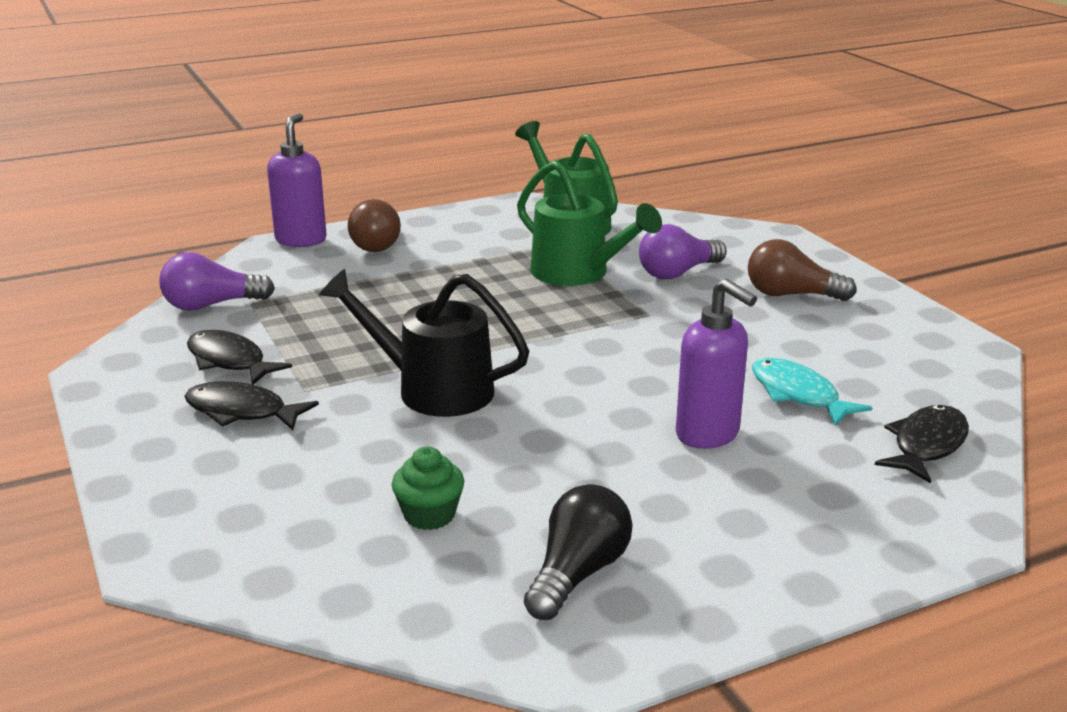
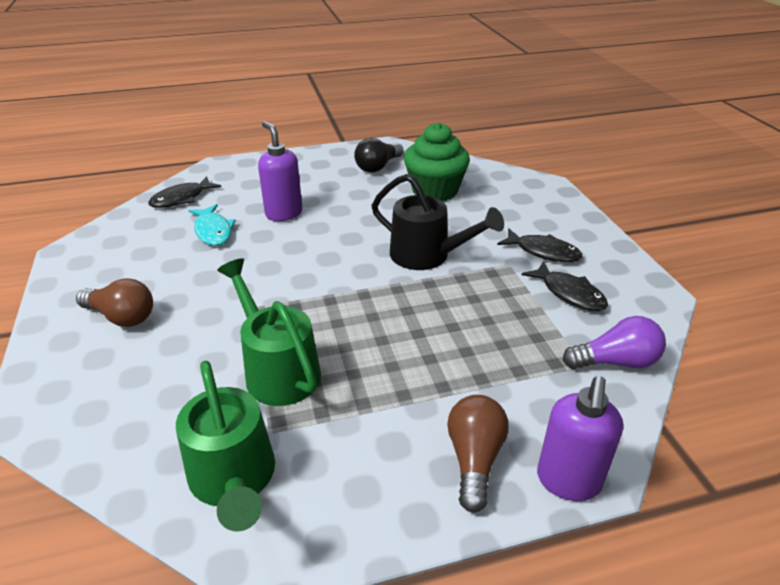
camera: 170 degrees left, 10 degrees up
green cupcake [392,447,464,530] -> green cupcake [404,122,470,201], size x1.97
purple light bulb [639,224,727,279] -> none

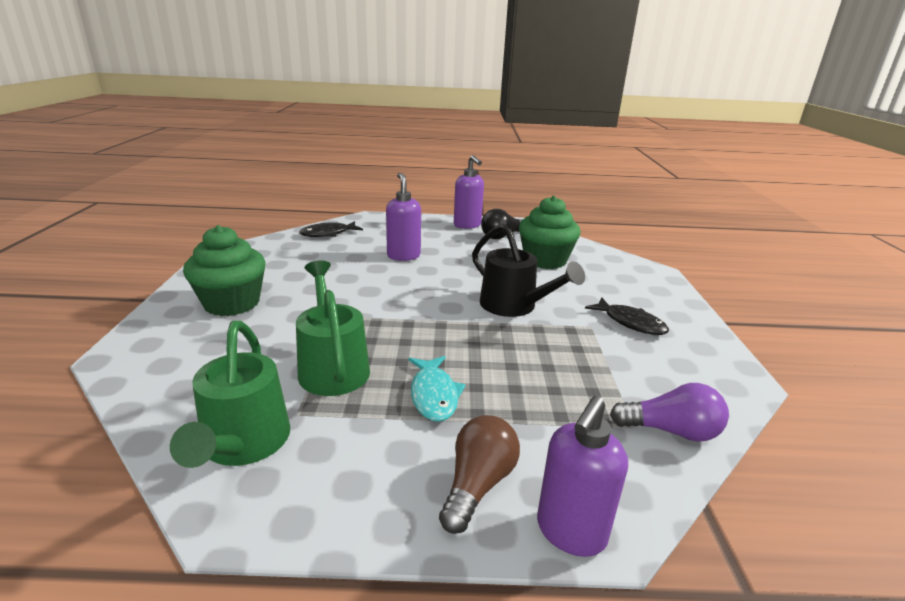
camera: 15 degrees right, 10 degrees down
brown light bulb [76,278,153,327] -> green cupcake [183,225,266,316]
turquoise fish [188,204,236,246] -> turquoise fish moved to [409,356,465,422]
black fish [522,261,608,311] -> none
none -> purple soap dispenser [454,155,484,229]

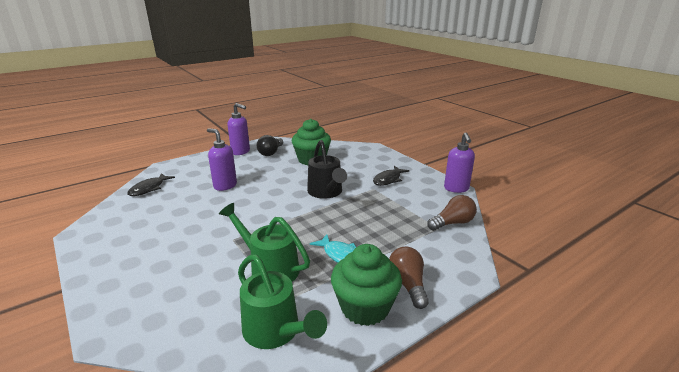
camera: 35 degrees left, 0 degrees up
green cupcake [183,225,266,316] -> green cupcake moved to [331,244,402,326]
black watering can [472,224,585,317] -> black watering can turned 60 degrees clockwise [307,140,347,199]
purple soap dispenser [537,396,628,557] -> purple soap dispenser moved to [444,133,475,193]
black fish [585,297,669,335] -> black fish turned 120 degrees clockwise [373,166,409,186]
purple light bulb [610,383,729,442] -> brown light bulb [427,195,477,231]

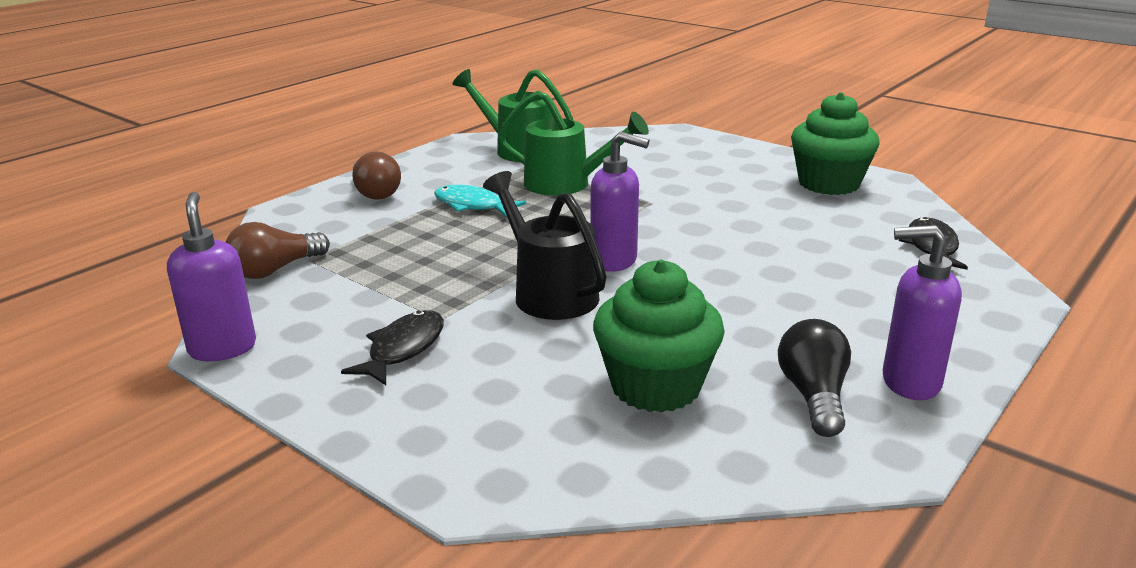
camera: 165 degrees right, 0 degrees up
purple soap dispenser [207,128,237,191] -> purple soap dispenser moved to [591,132,649,272]
green cupcake [331,244,402,326] -> green cupcake moved to [791,92,880,195]

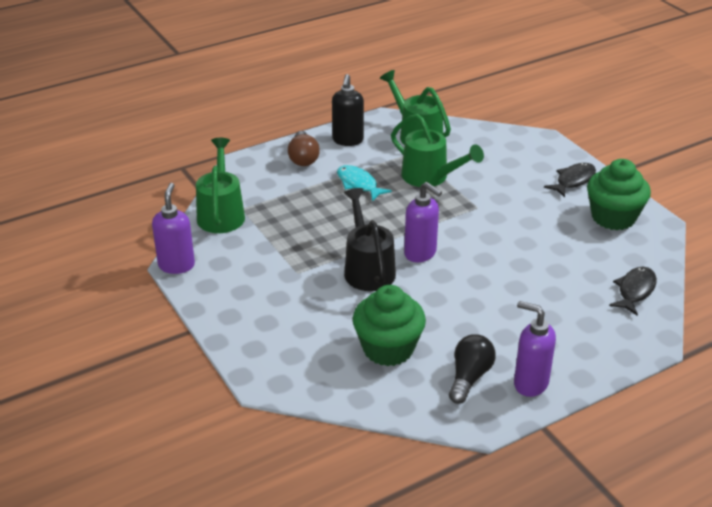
camera: 20 degrees right, 10 degrees up
brown light bulb [226,222,330,279] -> green watering can [196,138,245,233]
black fish [341,310,444,385] -> black fish moved to [544,163,596,198]
none -> black soap dispenser [332,74,364,146]

